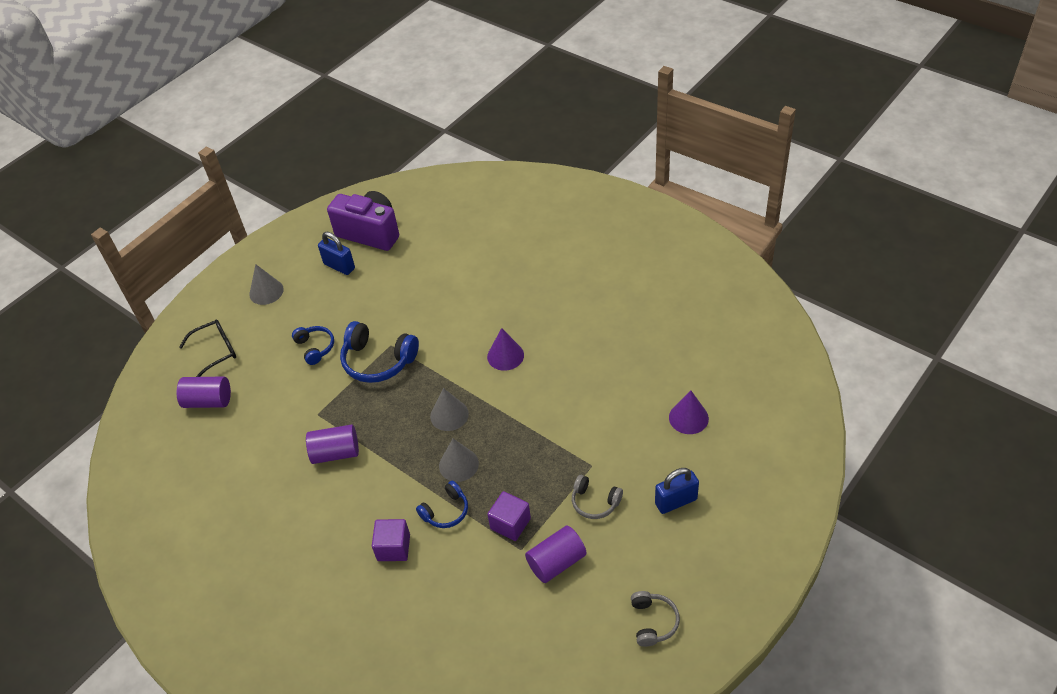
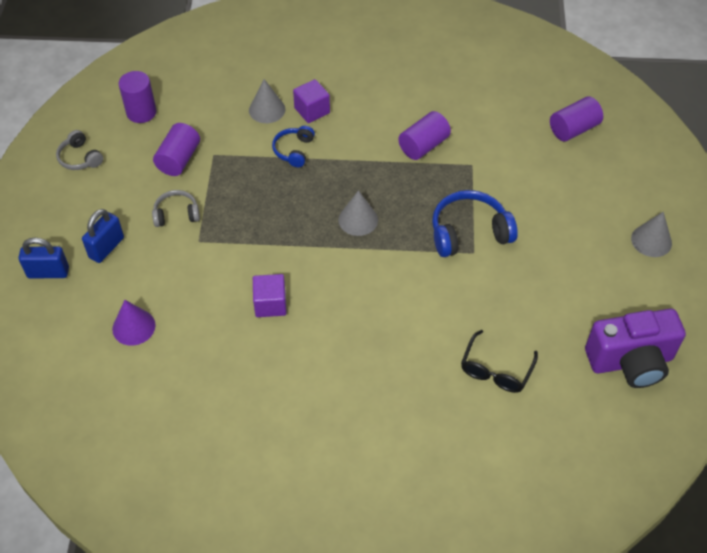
camera: 140 degrees right, 5 degrees up
black glasses [179,320,236,377] -> black glasses moved to [461,330,538,393]
blue headphones [292,326,334,365] -> none
blue padlock [318,232,355,275] -> blue padlock moved to [19,238,69,278]
grey cone [439,439,479,482] -> grey cone moved to [249,79,285,123]
purple cone [487,328,524,371] -> none
purple cube [487,491,531,541] -> purple cube moved to [253,274,287,317]
none -> purple cylinder [119,71,156,123]

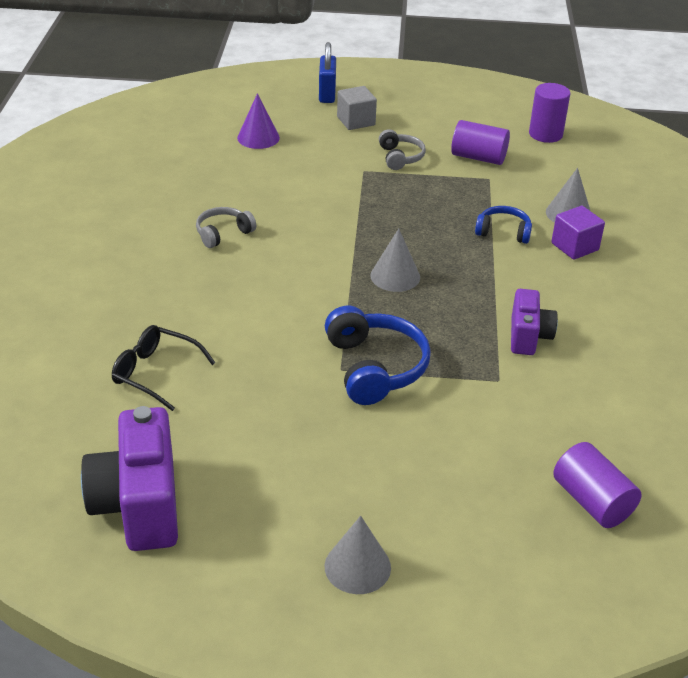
camera: 90 degrees right, 15 degrees down
grey headphones [56,130,103,170] -> grey headphones moved to [196,207,256,248]
blue padlock [82,209,124,263] -> grey cube [337,86,377,130]
purple cube [253,274,287,317] -> none
purple cylinder [398,111,451,160] -> purple camera [511,289,558,355]

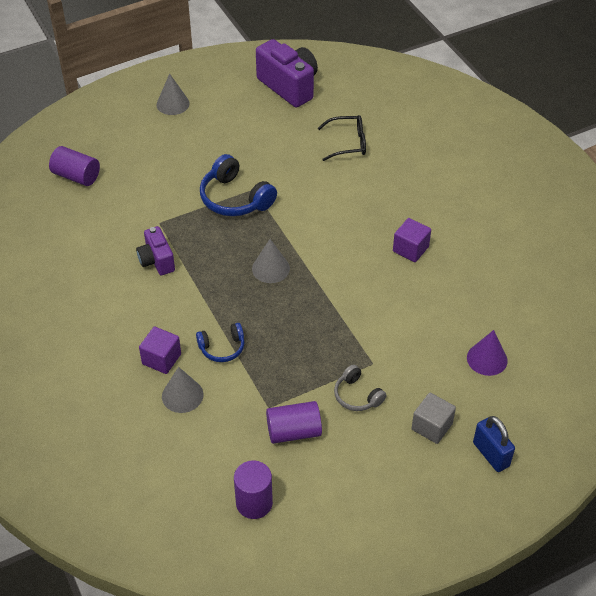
camera: 150 degrees right, 10 degrees up
grey headphones [196,207,256,248] -> purple cube [393,218,431,262]

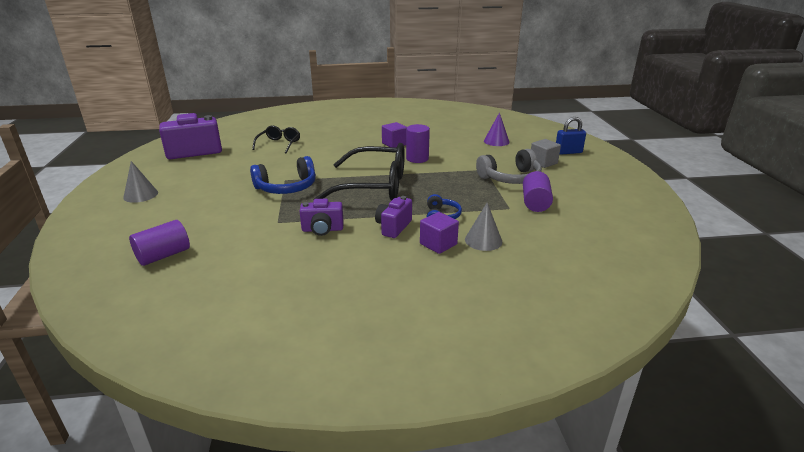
camera: 70 degrees left, 20 degrees down
purple cylinder [234,461,273,519] -> purple cylinder moved to [406,124,430,163]
grey cone [252,239,290,283] -> black glasses [314,143,405,201]
grey headphones [334,365,387,411] -> grey headphones [476,149,542,184], size x1.71
none -> purple camera [375,196,412,238]

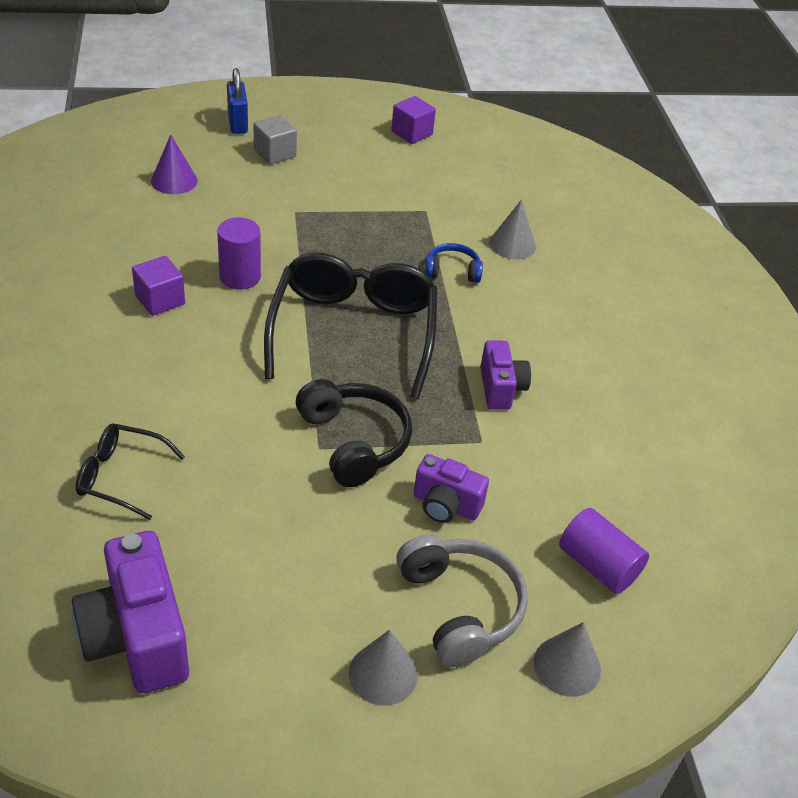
camera: 95 degrees left, 15 degrees up
blue headphones [250,156,316,194] -> black headphones [296,379,412,487]
purple camera [375,196,412,238] -> purple camera moved to [413,454,489,523]
purple cube [420,212,459,254] -> purple cube moved to [391,96,436,144]
grey headphones [476,149,542,184] -> grey headphones moved to [396,534,528,667]
purple cylinder [523,171,553,212] -> none
none -> grey cone [534,622,601,697]

